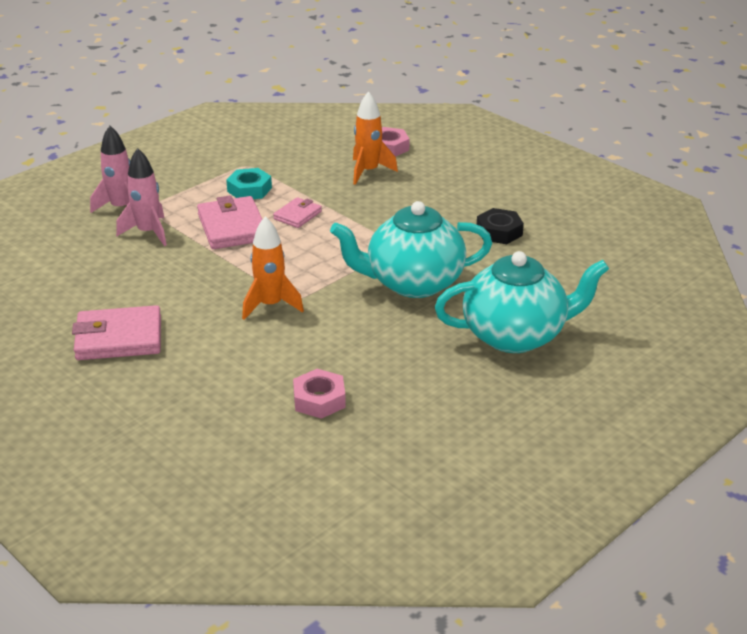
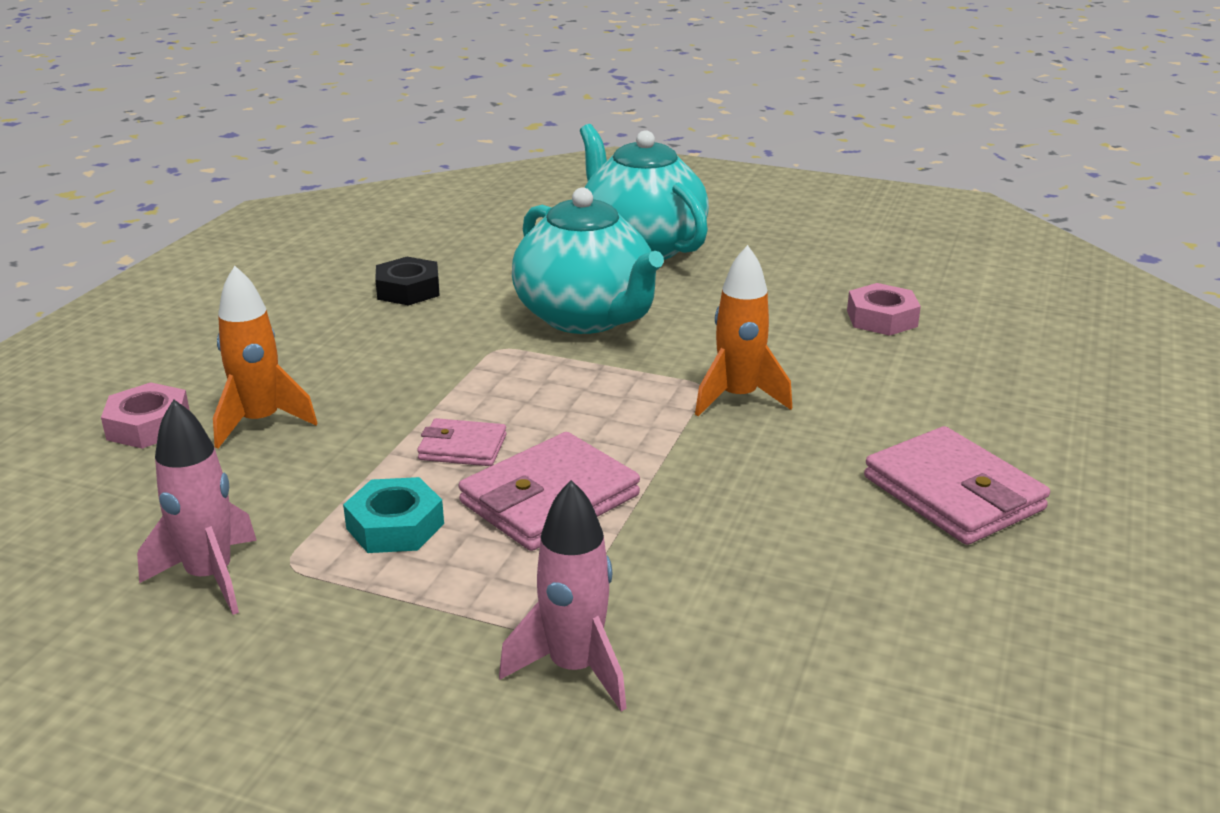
camera: 115 degrees left, 5 degrees down
pink rocket [116,148,167,246] -> pink rocket moved to [137,400,257,615]

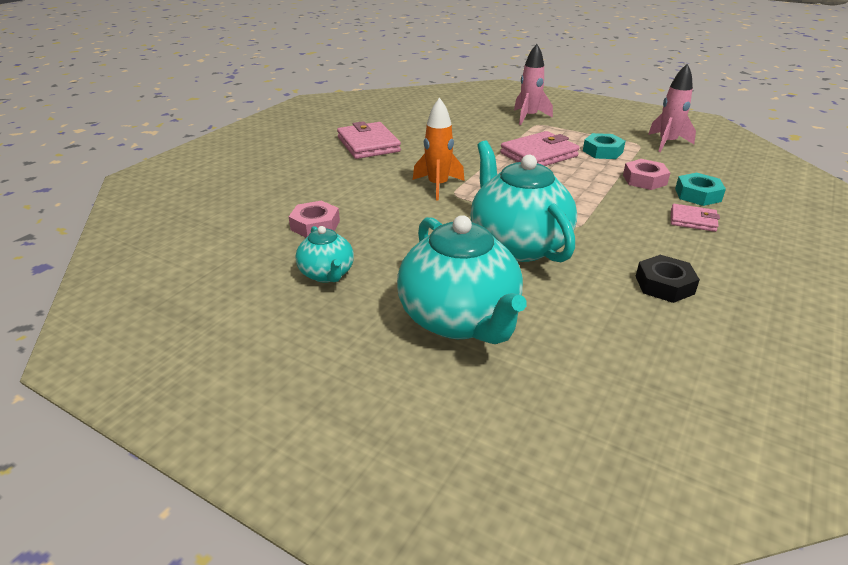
camera: 170 degrees left, 5 degrees up
pink nut [101,382,190,449] -> pink nut moved to [623,159,670,190]
orange rocket [213,266,317,449] -> turquoise nut [675,173,726,206]
pink wallet [417,418,506,466] -> pink wallet moved to [671,204,720,232]
none -> turquoise teapot [295,226,354,283]

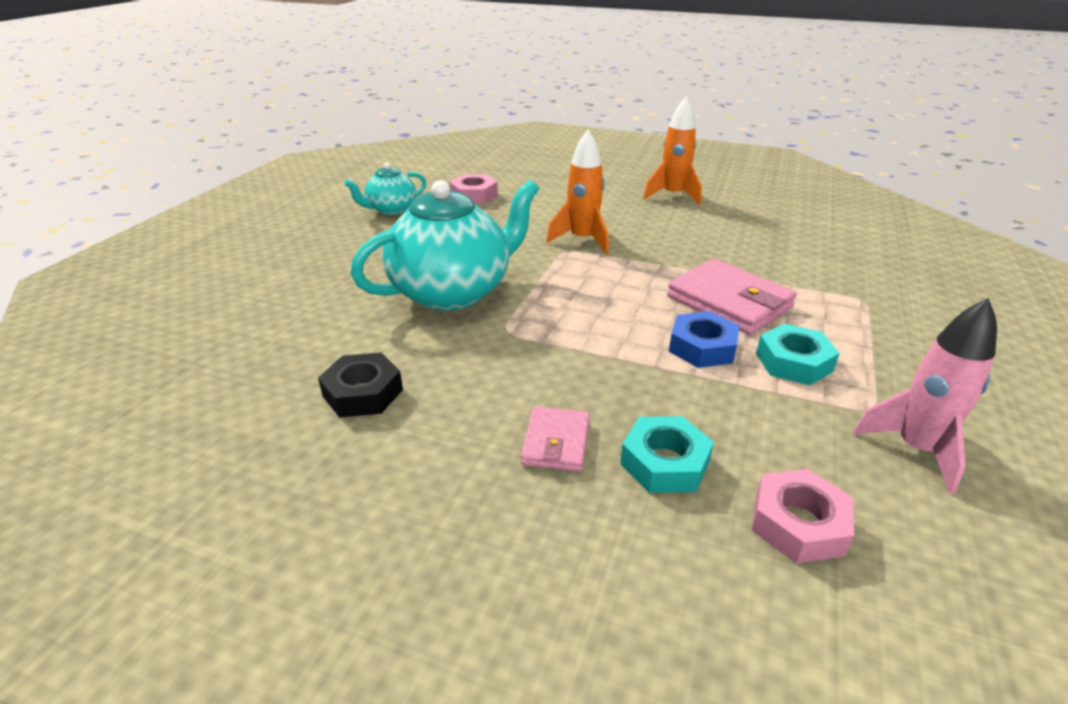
camera: 80 degrees right, 0 degrees up
pink wallet [337,121,401,159] -> orange rocket [643,97,702,205]
turquoise teapot [397,215,527,344] -> none
pink rocket [514,44,553,125] -> none
pink nut [623,159,670,190] -> pink nut moved to [752,469,854,563]
none -> blue nut [669,311,740,368]

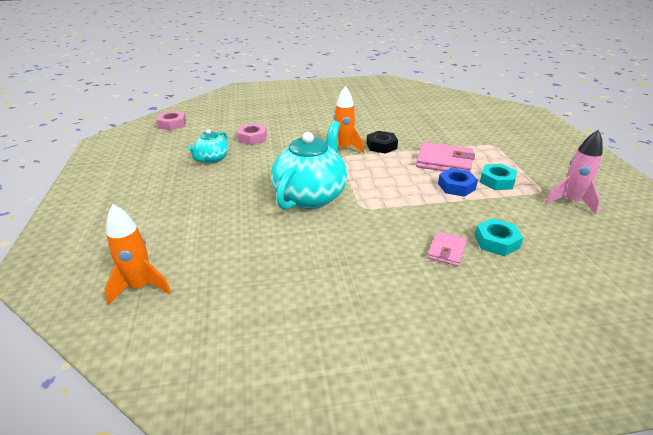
camera: 30 degrees left, 0 degrees up
black nut [318,353,403,418] -> black nut moved to [367,131,398,154]
pink wallet [521,406,590,472] -> pink wallet turned 45 degrees clockwise [427,231,467,266]
orange rocket [643,97,702,205] -> orange rocket moved to [104,204,171,305]
pink nut [752,469,854,563] -> pink nut moved to [157,111,186,131]

